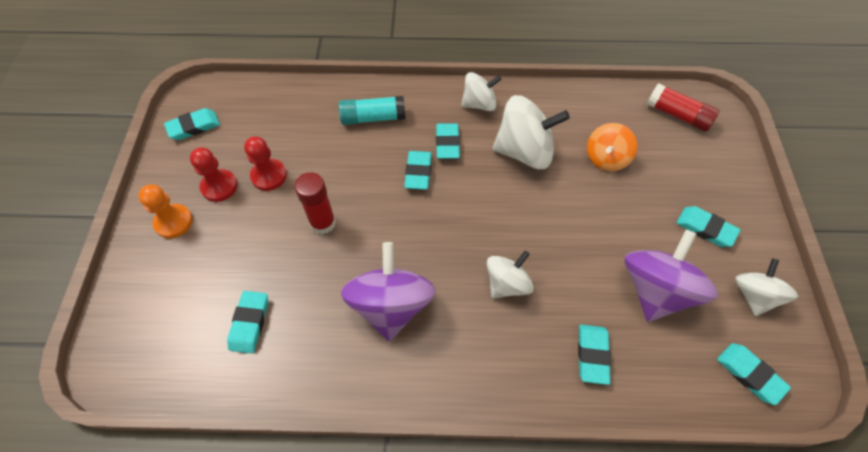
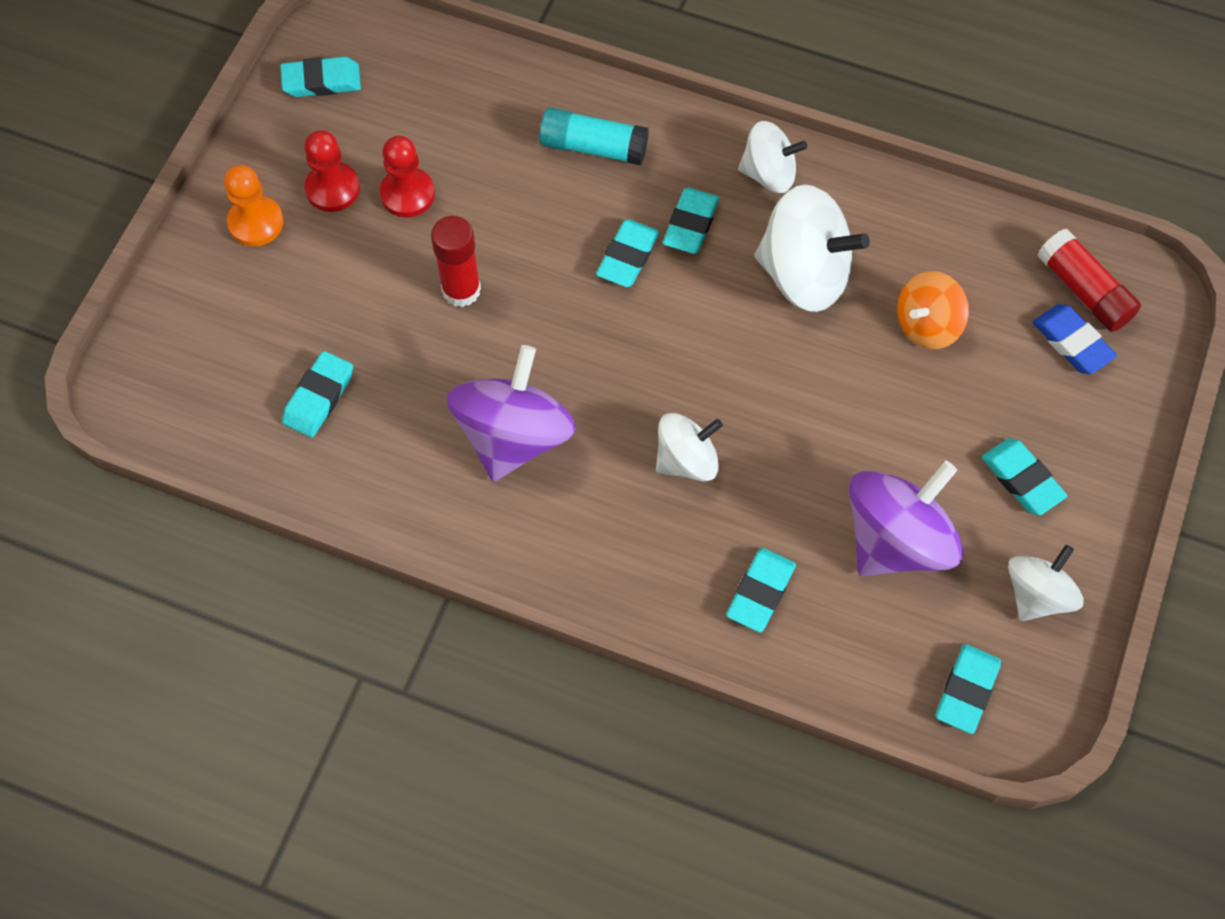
camera: 20 degrees right, 5 degrees up
turquoise eraser [717,343,791,405] -> turquoise eraser turned 45 degrees clockwise [936,644,1001,734]
none -> blue eraser [1033,304,1117,374]

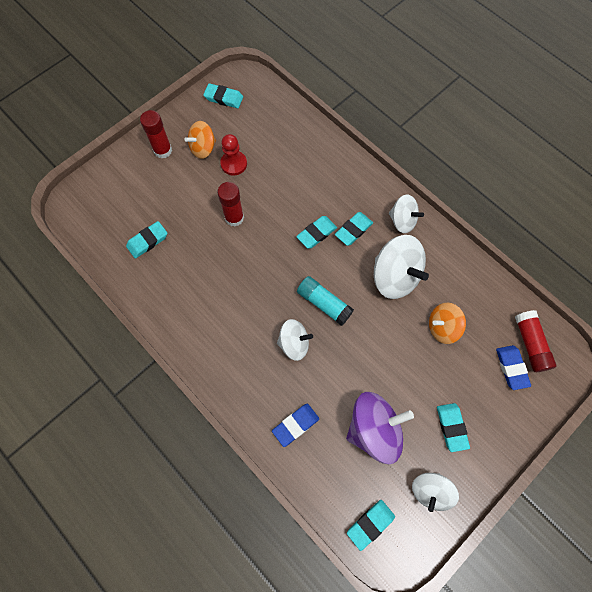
camera: 25 degrees right, 5 degrees up
orange pawn [224,165,283,246] -> red glue stick [140,110,172,159]
red pawn [304,130,360,212] -> orange spinning top [184,121,216,159]
purple spinning top [447,345,576,482] -> none
turquoise glue stick [539,107,649,165] -> turquoise glue stick moved to [297,276,354,326]
turquoise eraser [726,548,796,632] -> blue eraser [272,404,319,447]
white spinning top [1008,545,1084,621] -> white spinning top turned 150 degrees clockwise [412,473,459,512]

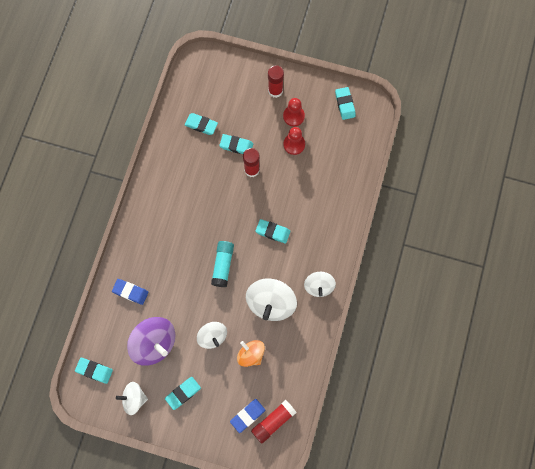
camera: 60 degrees right, 5 degrees up
orange spinning top [184,121,216,159] -> red pawn [283,98,305,126]
white spinning top [277,319,313,361] -> white spinning top moved to [197,322,227,349]
turquoise eraser [335,212,373,246] -> turquoise eraser moved to [219,134,253,154]

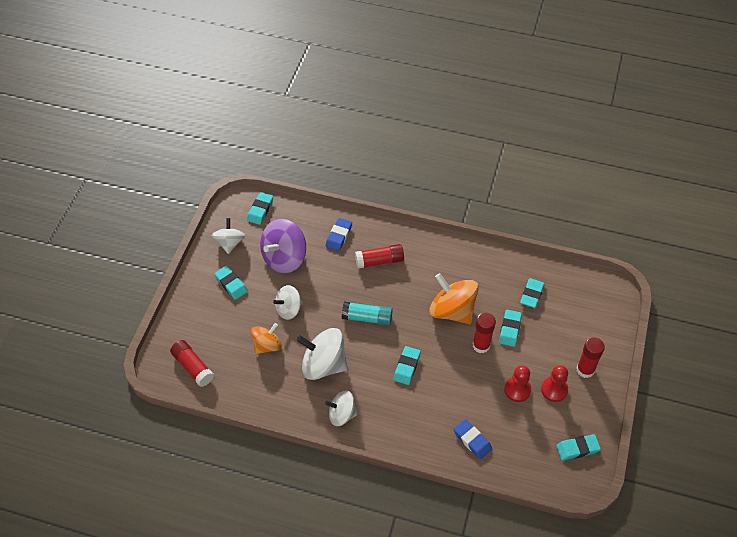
camera: 90 degrees right, 20 degrees down
blue eraser [230,399,265,433] -> blue eraser moved to [453,419,492,459]
none -> red glue stick [355,244,404,269]
none -> orange spinning top [429,273,479,324]

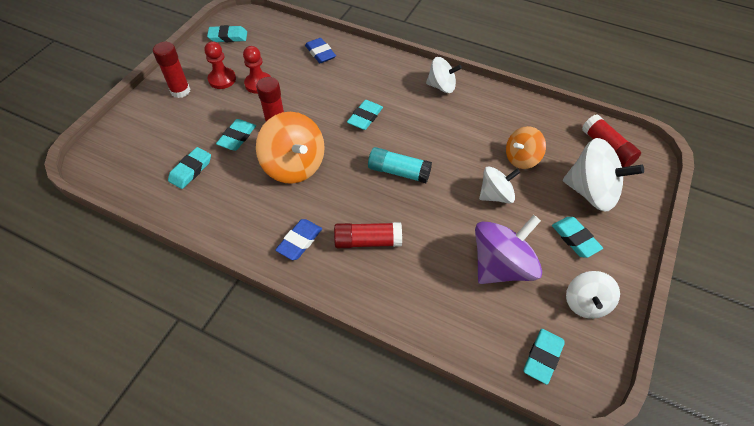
camera: 170 degrees left, 0 degrees up
white spinning top [297,328,348,380] -> white spinning top moved to [563,138,644,212]
blue eraser [325,218,352,251] -> blue eraser moved to [275,219,322,260]

